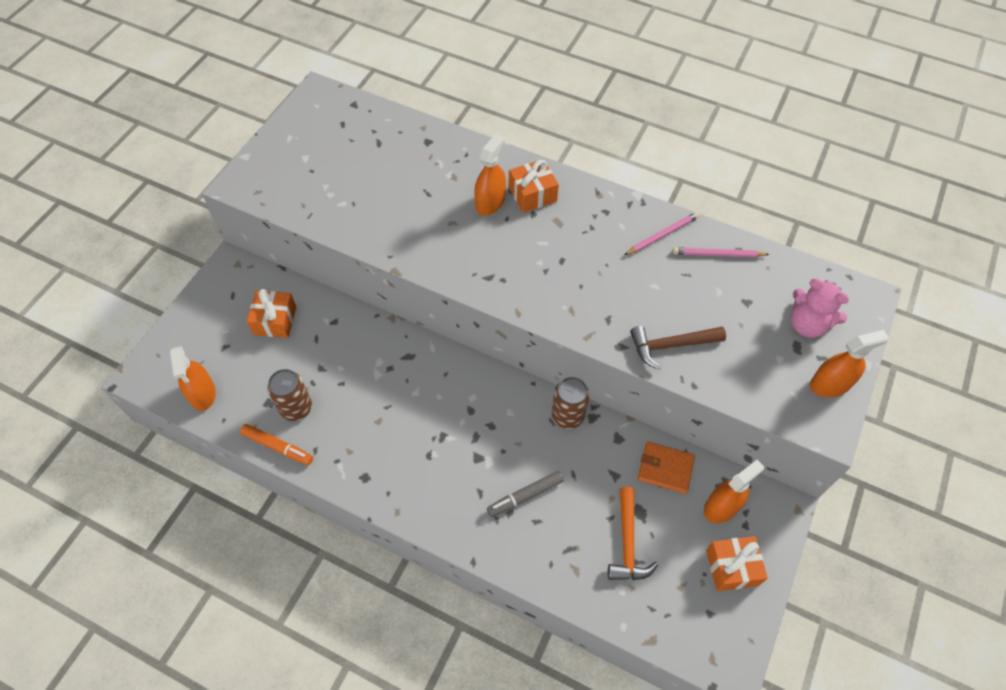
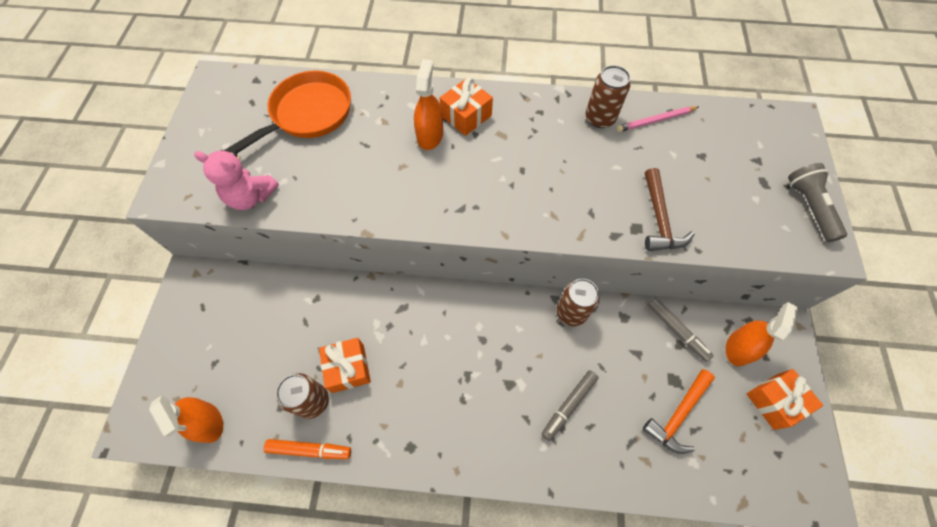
camera: 20 degrees left, 5 degrees up
orange gift [247,289,296,338] -> orange gift moved to [319,338,371,393]
orange hammer [608,487,658,580] -> orange hammer turned 60 degrees clockwise [643,369,715,454]
pink pencil [624,212,699,255] -> brown can [586,65,631,128]
brown hammer [630,326,726,370] -> brown hammer turned 60 degrees counterclockwise [645,168,695,251]
orange wallet [638,442,695,494] -> grey marker [647,298,713,362]
pink teddy bear [791,278,849,338] -> pink teddy bear moved to [194,150,279,210]
orange spray bottle [810,330,889,397] -> grey flashlight [788,163,847,242]
none -> orange pan [224,71,351,153]

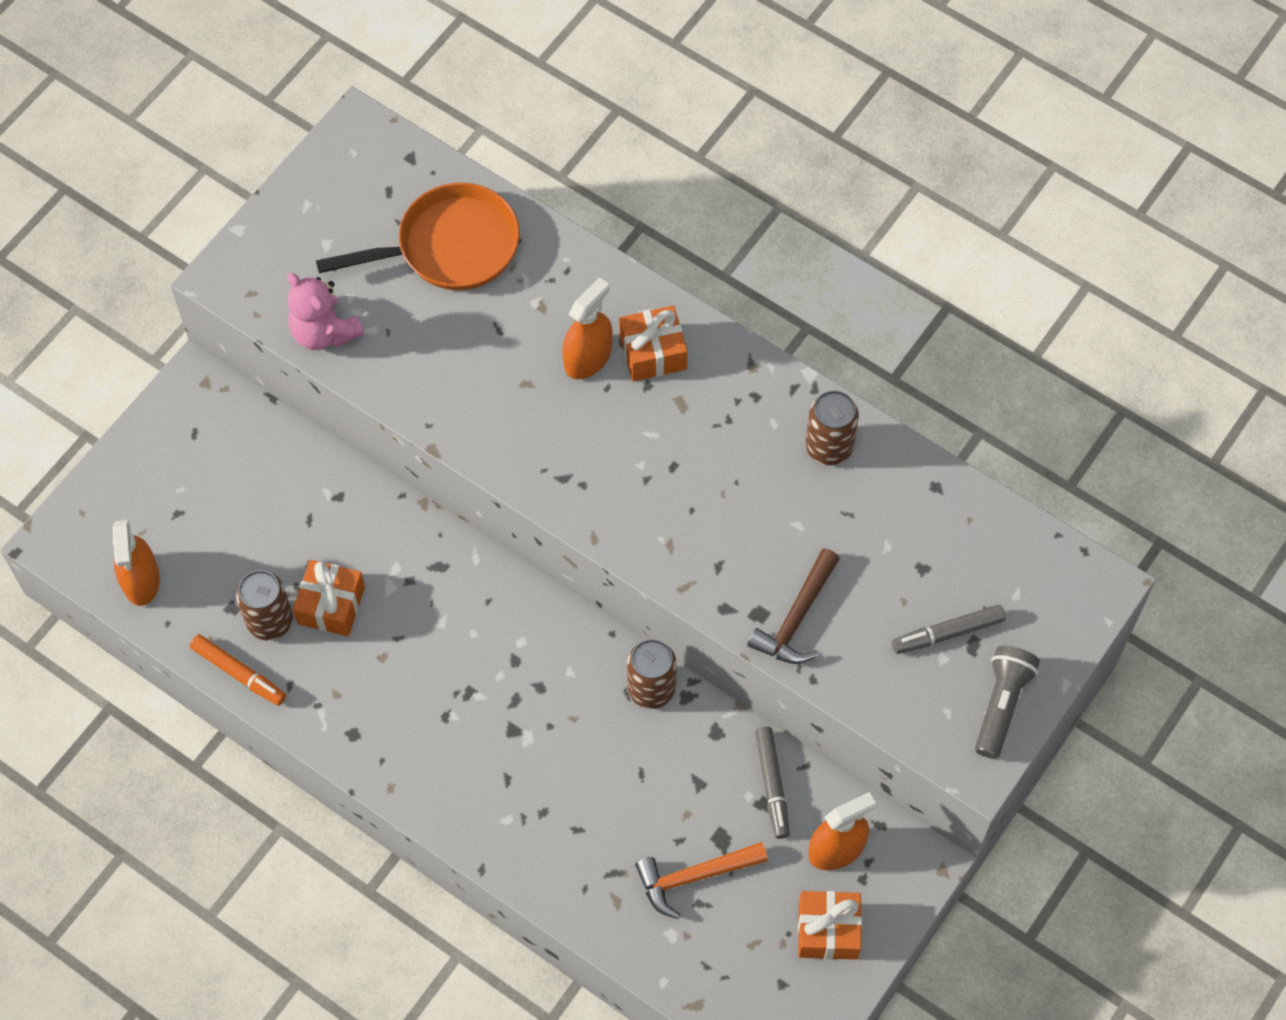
camera: 30 degrees right, 0 degrees up
grey marker [541,370,599,441] -> grey marker moved to [892,605,1006,654]
pink pencil [616,106,699,132] -> none

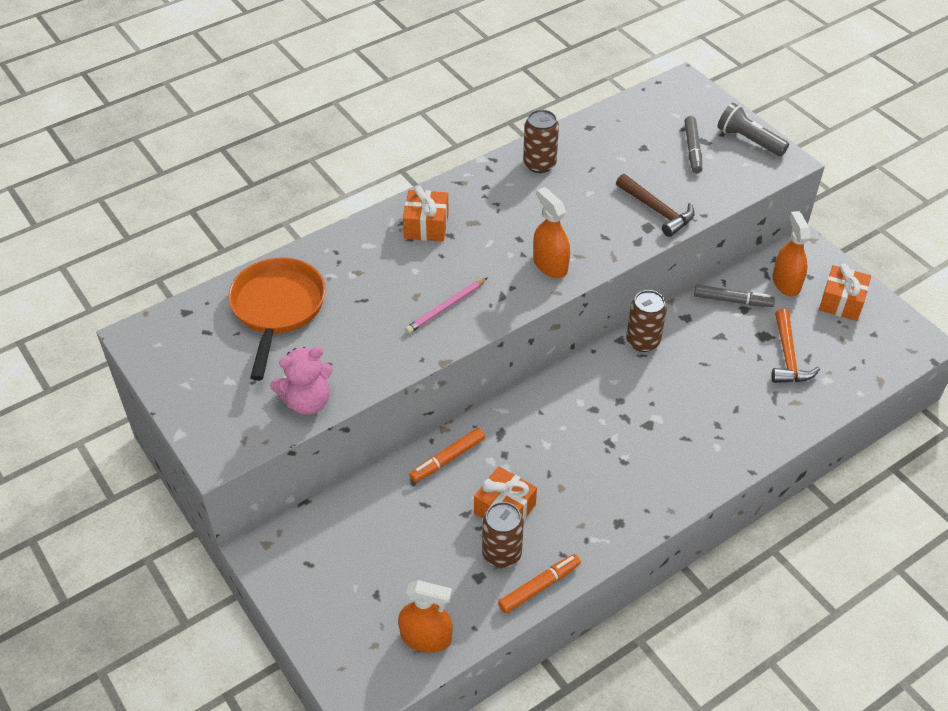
camera: 70 degrees left, 15 degrees down
orange spray bottle [562,277,612,379] -> orange spray bottle moved to [533,187,570,278]
none -> pink pencil [405,278,487,334]
none -> orange marker [409,428,485,482]

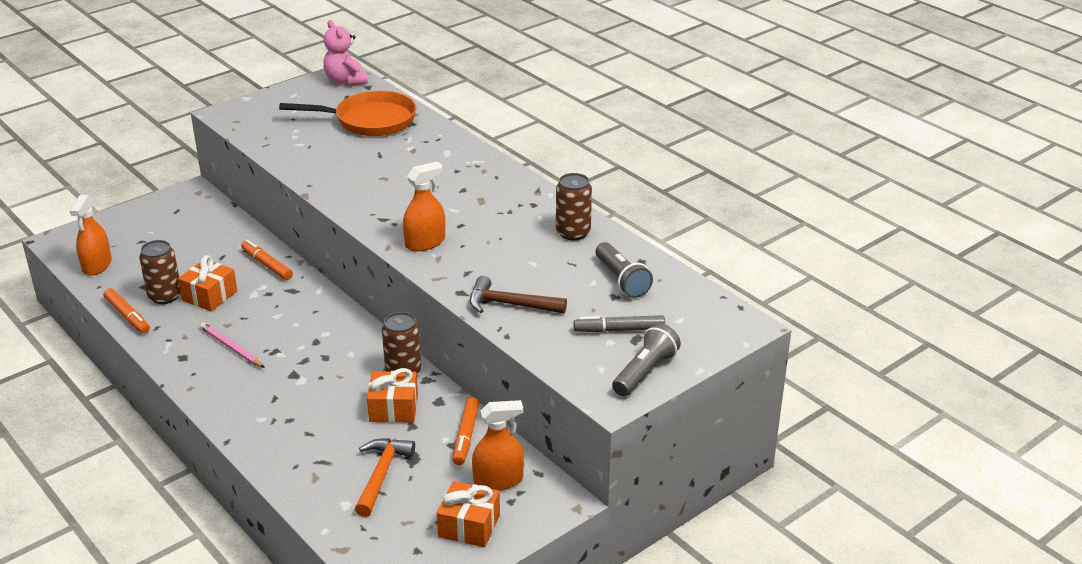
camera: 85 degrees right, 15 degrees down
pink teddy bear [270,346,333,415] -> pink teddy bear moved to [323,20,368,86]
orange gift [403,186,449,242] -> orange gift moved to [367,368,418,423]
pink pencil [405,278,487,334] -> pink pencil moved to [200,322,265,368]
brown hammer [616,174,695,237] -> brown hammer turned 60 degrees clockwise [470,276,567,314]
grey marker [694,285,775,307] -> orange marker [453,397,479,465]
orange hammer [772,309,820,383] -> orange hammer turned 105 degrees clockwise [355,438,415,517]
none -> grey flashlight [596,242,653,298]

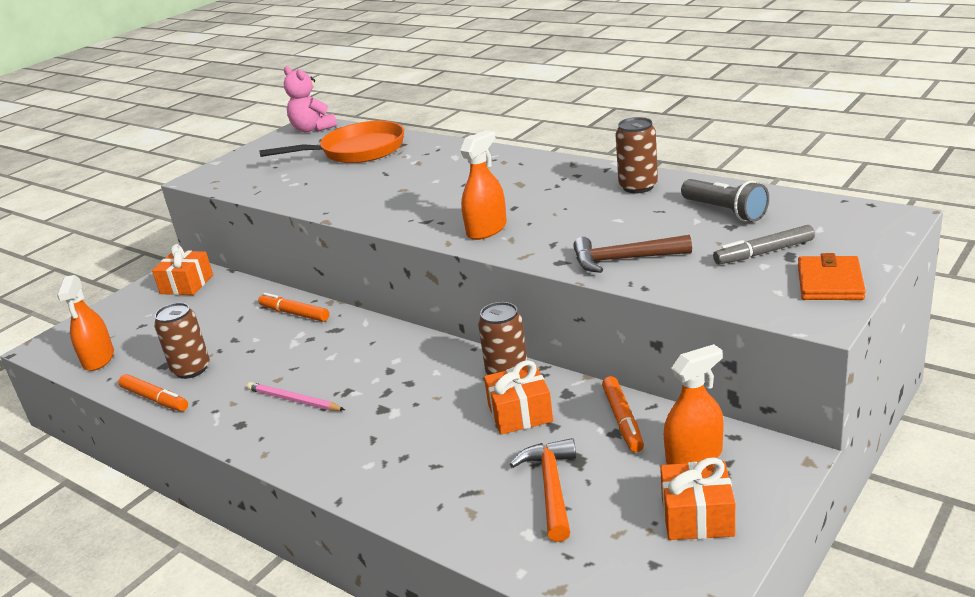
camera: 10 degrees left, 5 degrees down
orange gift [178,255,237,311] -> orange gift moved to [152,244,213,295]
grey flashlight [612,323,681,396] -> orange wallet [798,253,866,300]

